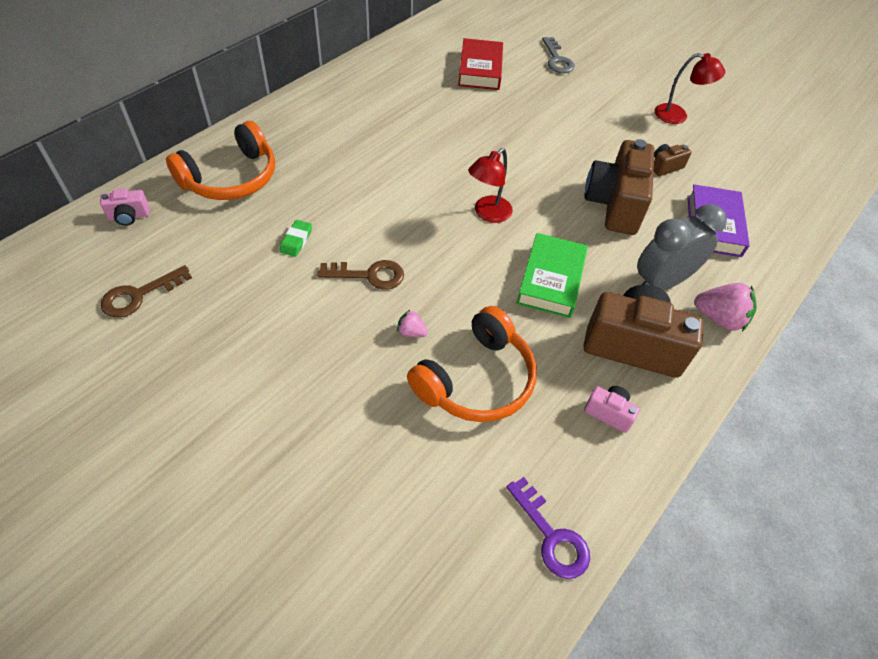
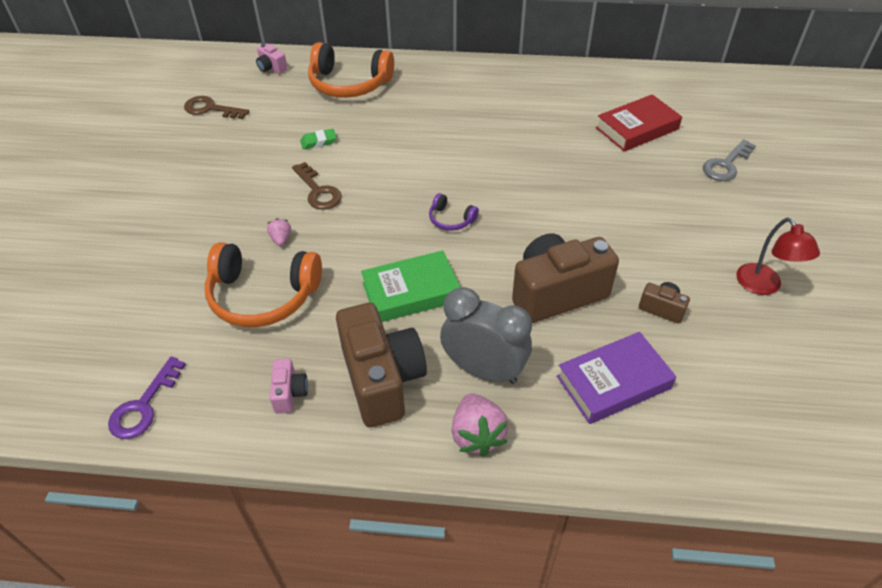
camera: 60 degrees right, 5 degrees down
red lamp [468,148,513,223] -> purple headphones [429,193,479,231]

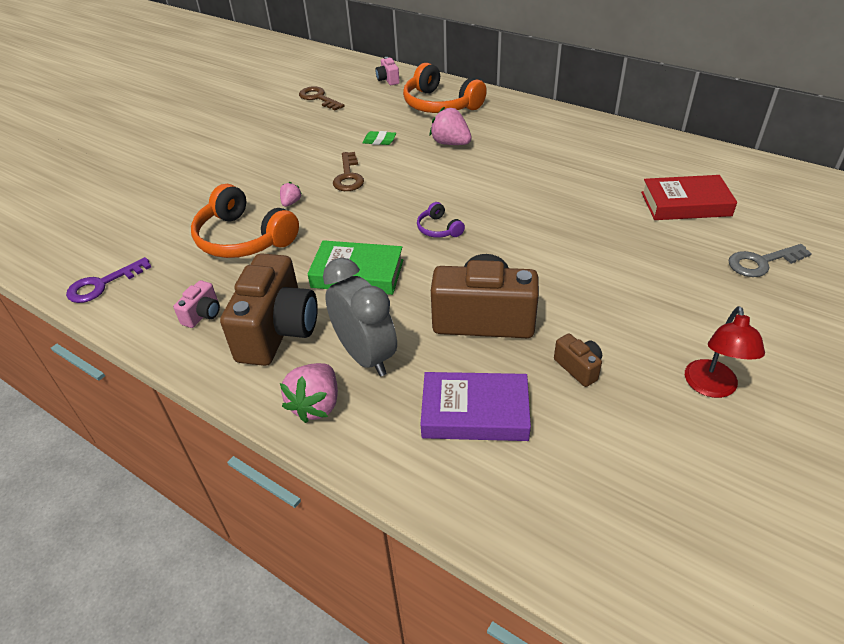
camera: 30 degrees right, 5 degrees down
none -> pink strawberry [430,107,472,145]

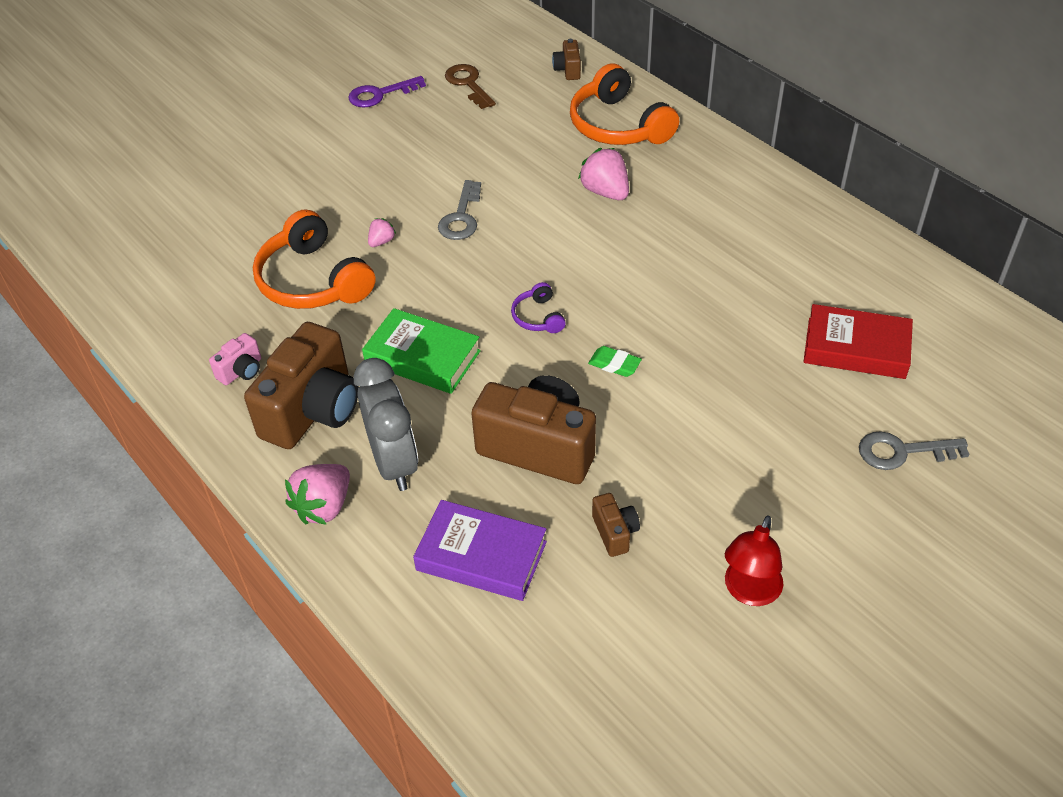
camera: 15 degrees right, 5 degrees up
purple key [66,257,151,303] -> purple key moved to [348,76,426,108]
brown key [333,152,364,191] -> grey key [438,180,481,240]
green eraser [363,131,396,145] -> green eraser moved to [588,346,642,377]
pink camera [375,57,400,85] -> brown camera [552,39,581,80]

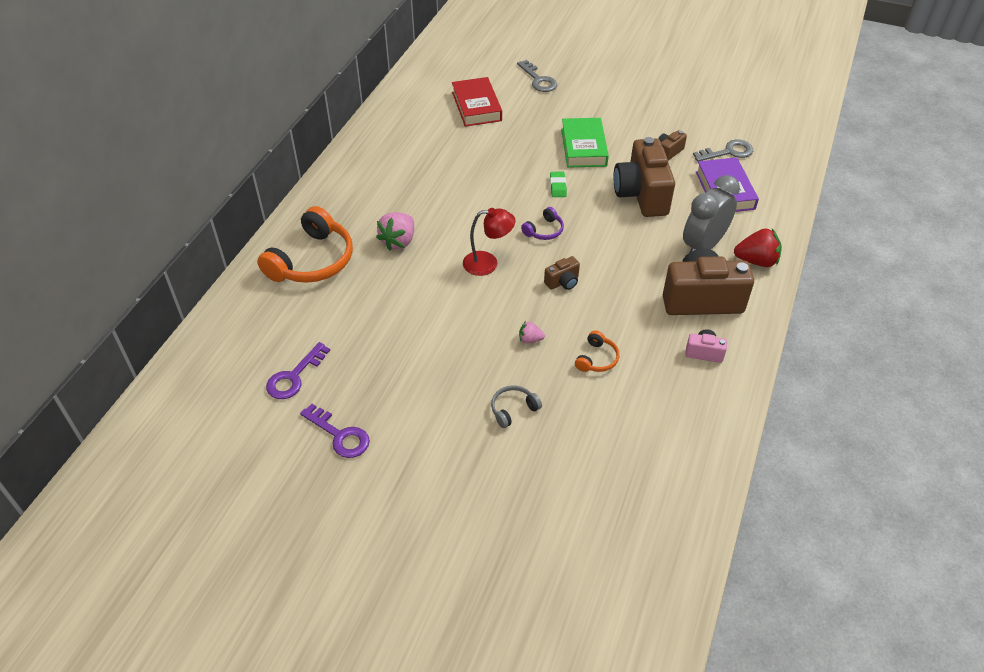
camera: 120 degrees left, 0 degrees up
orange headphones [253,209,375,309] -> orange headphones [575,330,620,372], size x0.47
pink strawberry [285,464,350,525] -> red strawberry [734,229,782,267]
green book [362,308,481,394] -> green book moved to [561,118,609,168]
grey key [438,180,481,240] -> grey key moved to [693,140,753,162]
brown key [445,64,496,109] -> purple key [266,342,330,399]
brown camera [552,39,581,80] -> brown camera moved to [544,256,580,290]
red lamp [725,515,783,606] -> red lamp moved to [463,208,516,276]
none -> grey headphones [491,385,542,428]

